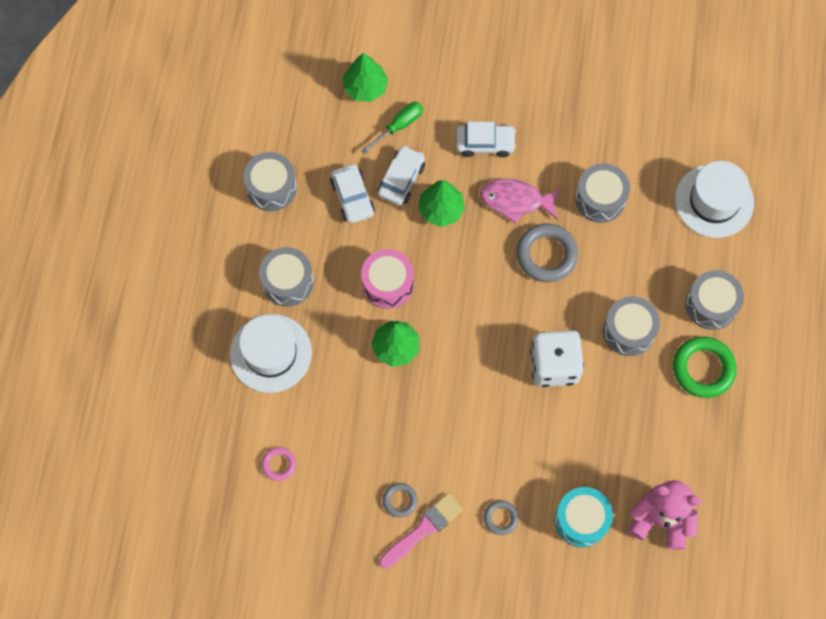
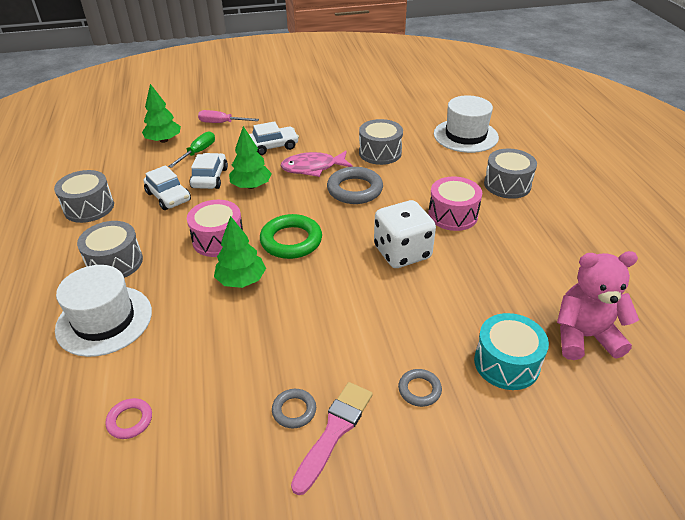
camera: 20 degrees left, 30 degrees down
grey drum [603,296,660,356] -> pink drum [428,177,482,231]
green ring [673,337,736,398] -> green ring moved to [260,214,322,259]
none -> pink screwdriver [198,110,259,123]

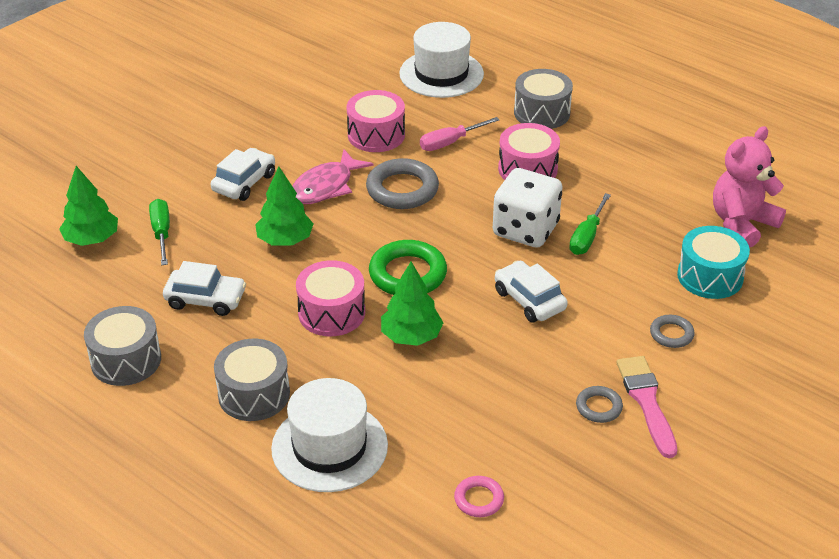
camera: 40 degrees left, 0 degrees up
white car [189,153,228,189] -> white car moved to [495,261,568,323]
pink screwdriver [198,110,259,123] -> pink screwdriver moved to [420,117,499,151]
grey drum [359,119,403,165] -> pink drum [347,90,405,152]
none -> green screwdriver [569,193,611,255]

